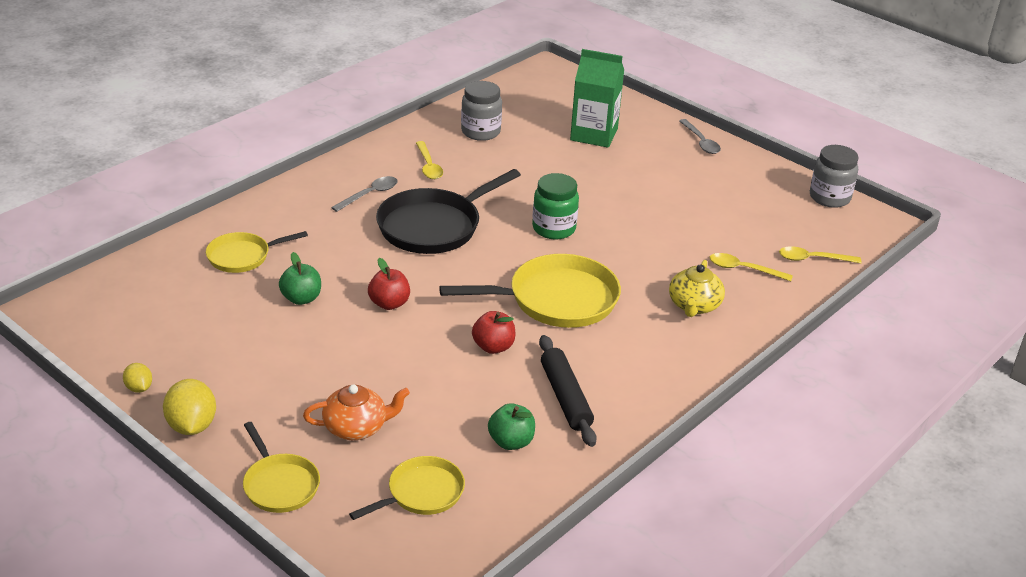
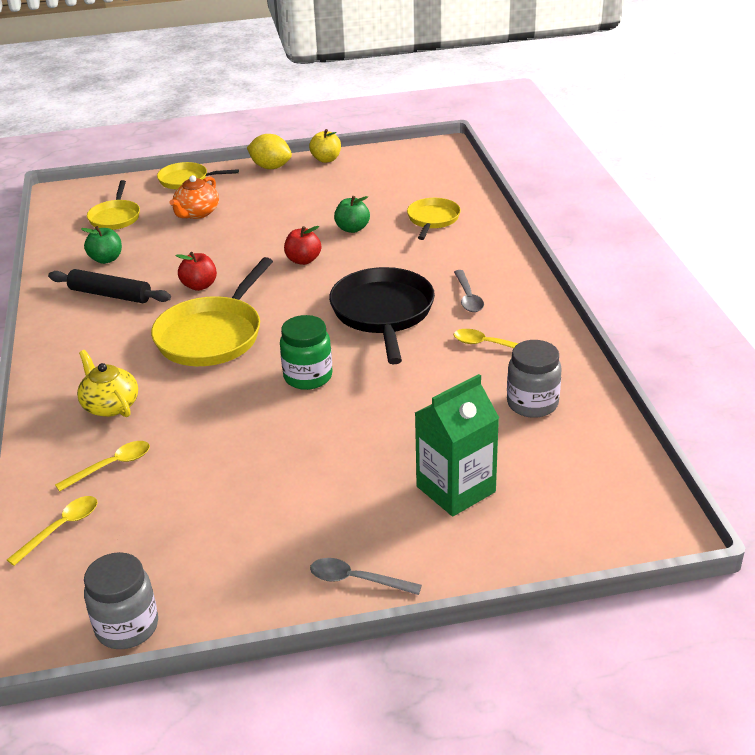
camera: 130 degrees right, 0 degrees up
yellow lemon [123,363,152,393] -> yellow apple [309,129,341,163]

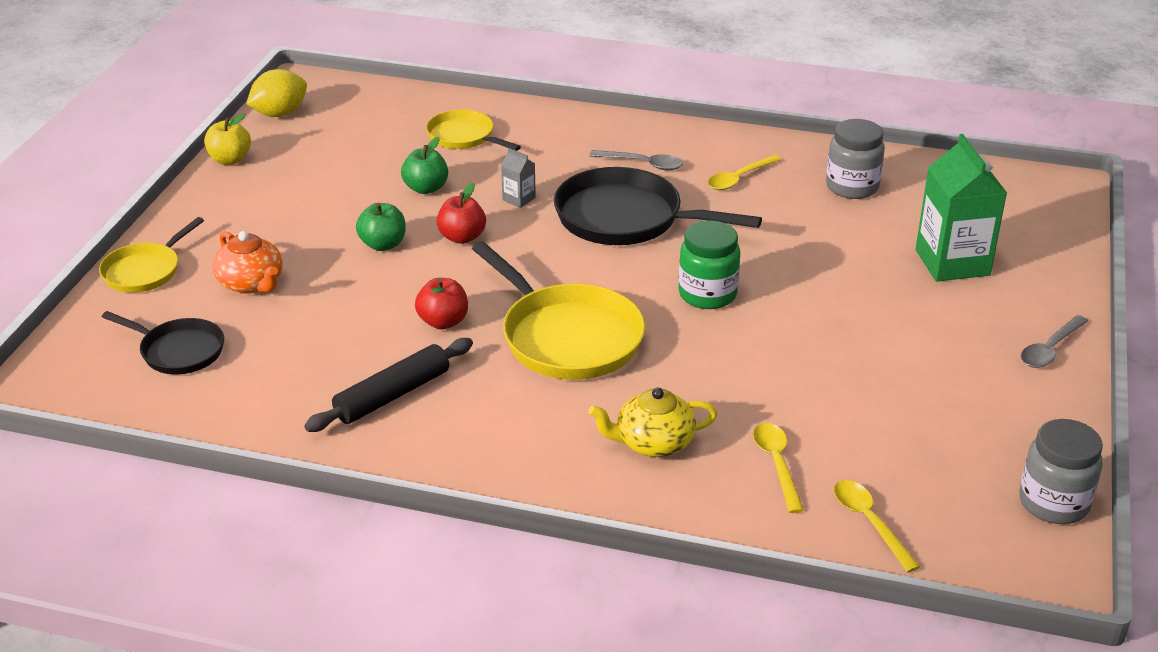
camera: 65 degrees left, 0 degrees up
green apple [81,226,122,264] -> green apple moved to [356,203,405,251]
yellow pan [87,180,140,230] -> black pan [102,311,224,374]
yellow lemon [247,134,292,169] -> yellow lemon moved to [246,69,307,117]
none -> grey carton [501,148,536,208]

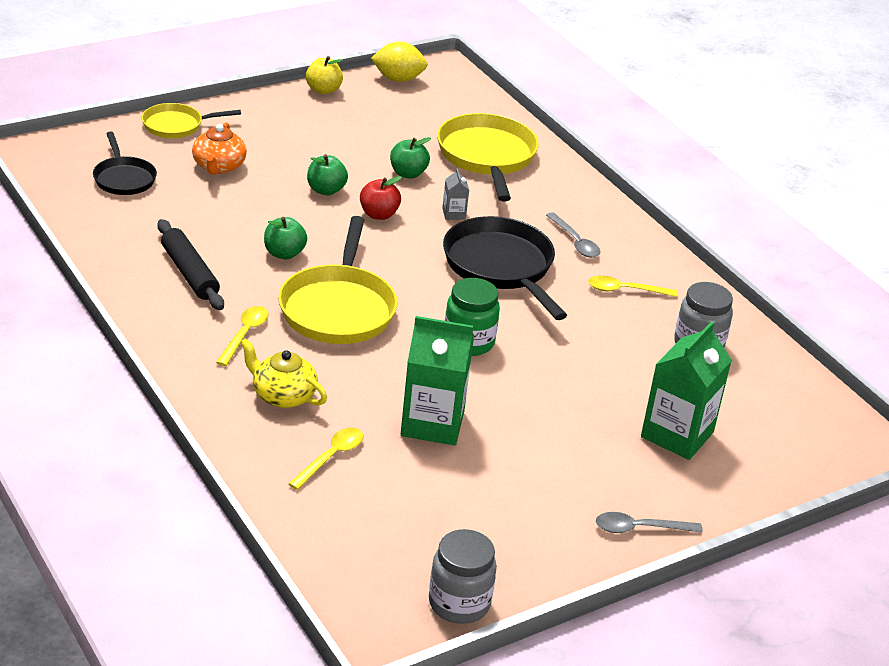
camera: 40 degrees right, 0 degrees up
black rolling pin [304,338,473,432] -> black rolling pin turned 60 degrees clockwise [158,219,224,310]
red apple [415,278,468,330] -> green apple [264,217,307,260]
yellow pan [426,110,521,151] -> yellow pan [437,113,539,201], size x1.73
yellow spoon [834,480,920,572] -> yellow spoon moved to [216,306,269,366]
none -> green carton [401,316,474,445]

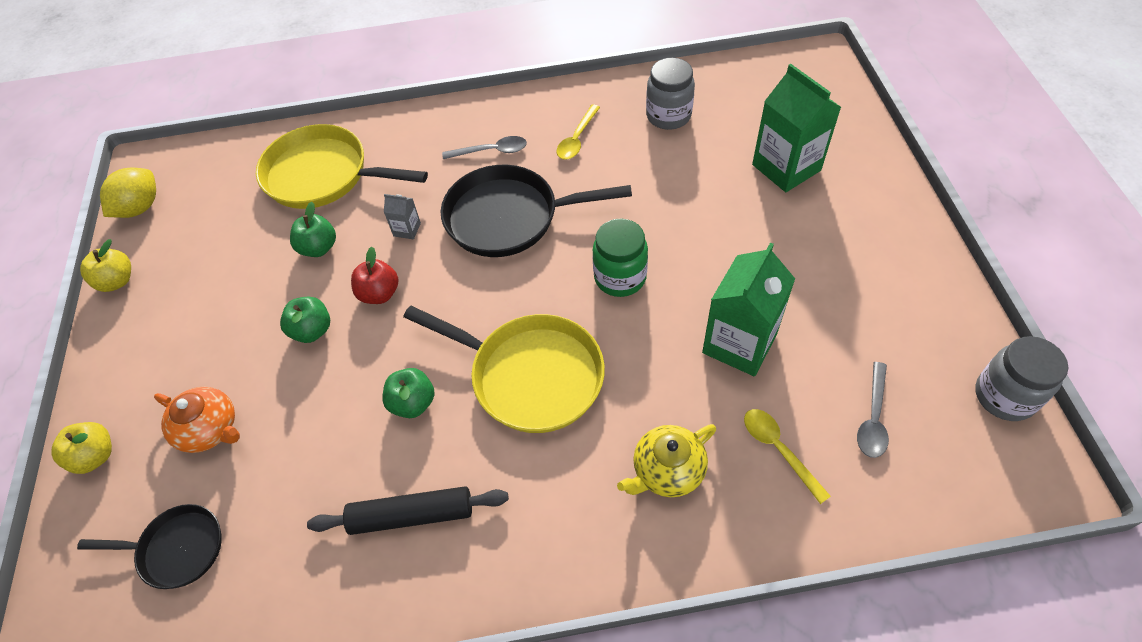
camera: 60 degrees left, 20 degrees up
yellow pan [142,103,241,138] -> yellow apple [51,422,112,474]
yellow spoon [216,306,269,366] -> none
grey spoon [596,512,703,533] -> grey spoon moved to [857,362,889,458]

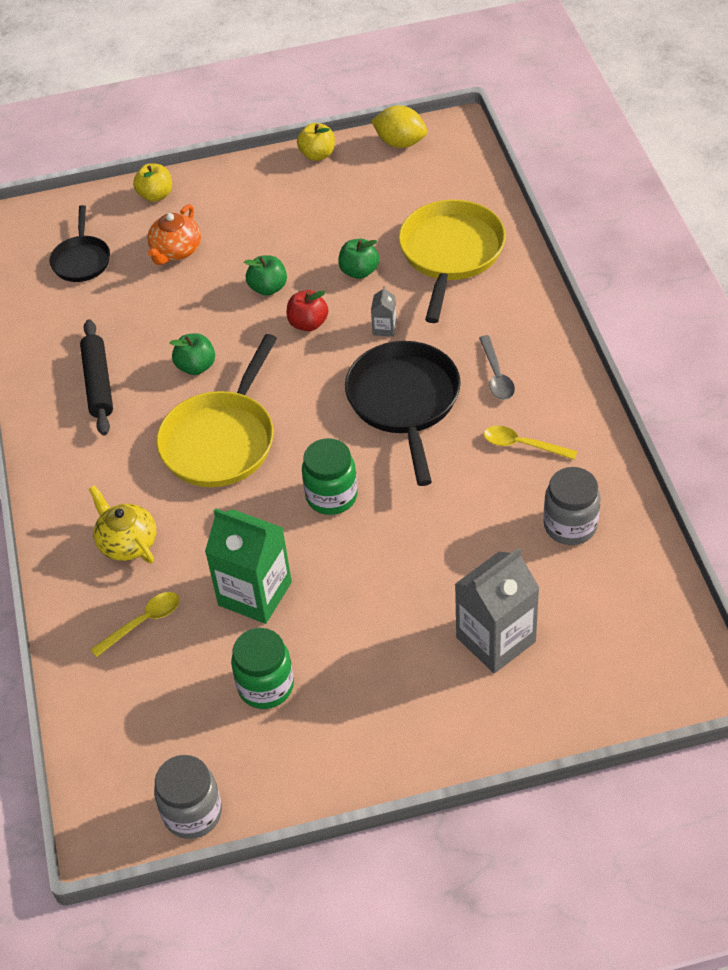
camera: 85 degrees right, 5 degrees down
green carton [752,64,841,192] -> grey carton [455,548,539,673]
grey spoon [857,362,889,458] -> none
none -> green jar [231,628,294,709]

